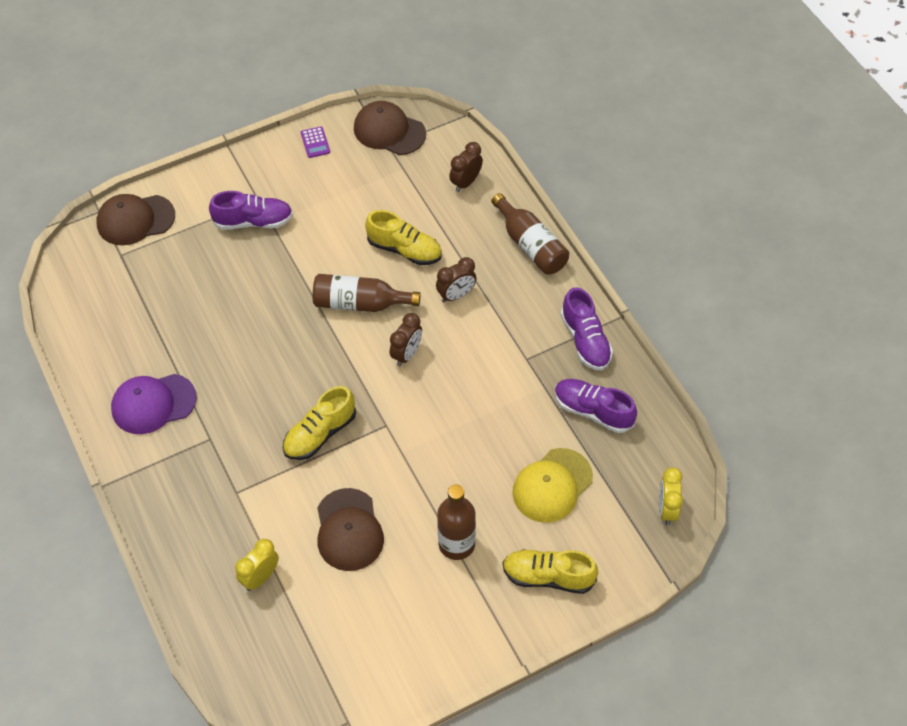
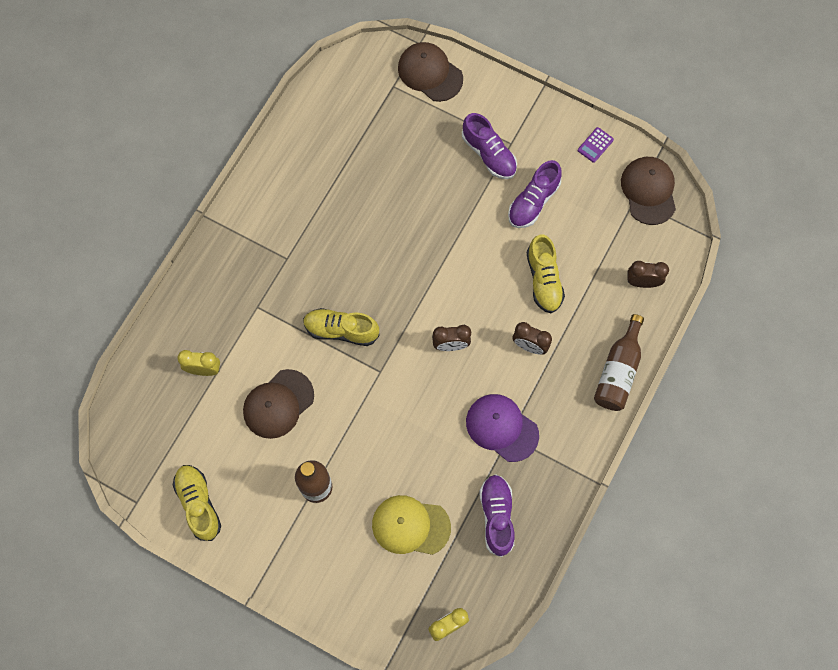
camera: 55 degrees right, 15 degrees up
purple cap [111,374,197,434] -> purple cap moved to [466,394,539,462]
brown bottle [313,274,420,312] -> none
yellow shoe [503,549,598,594] -> yellow shoe moved to [173,465,221,541]
purple shoe [561,287,613,370] -> purple shoe moved to [508,160,562,228]

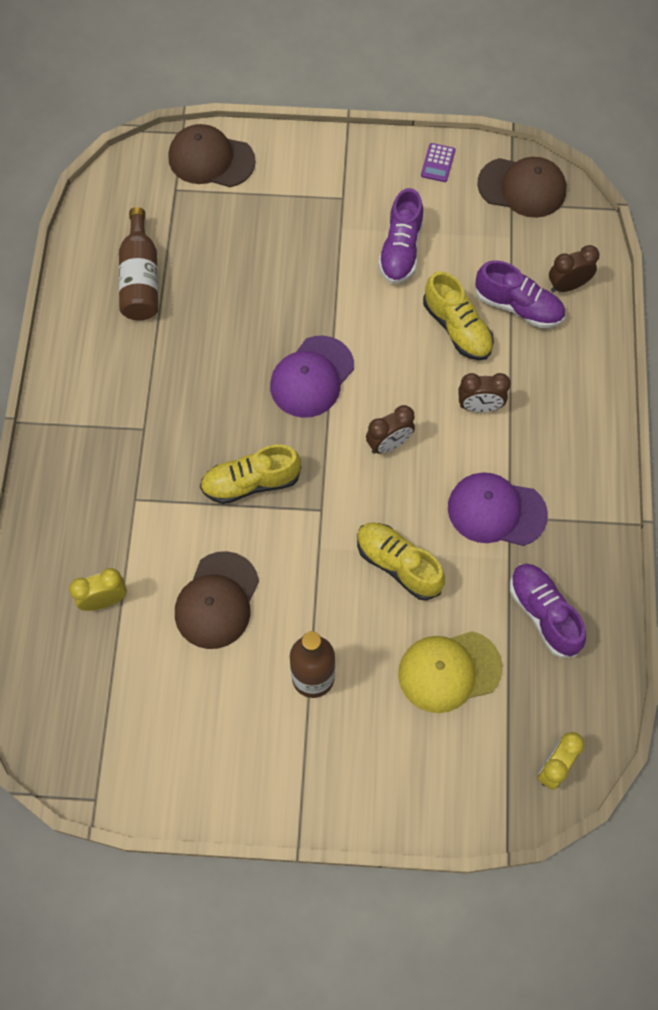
camera: 25 degrees left, 5 degrees down
yellow shoe [173,465,221,541] -> yellow shoe moved to [357,523,445,600]
purple shoe [462,113,517,179] -> purple shoe moved to [475,260,565,328]
brown bottle [594,314,644,411] -> brown bottle moved to [119,207,158,321]
brown cap [621,157,676,225] -> brown cap turned 135 degrees clockwise [477,157,566,218]
none -> purple cap [270,336,354,418]

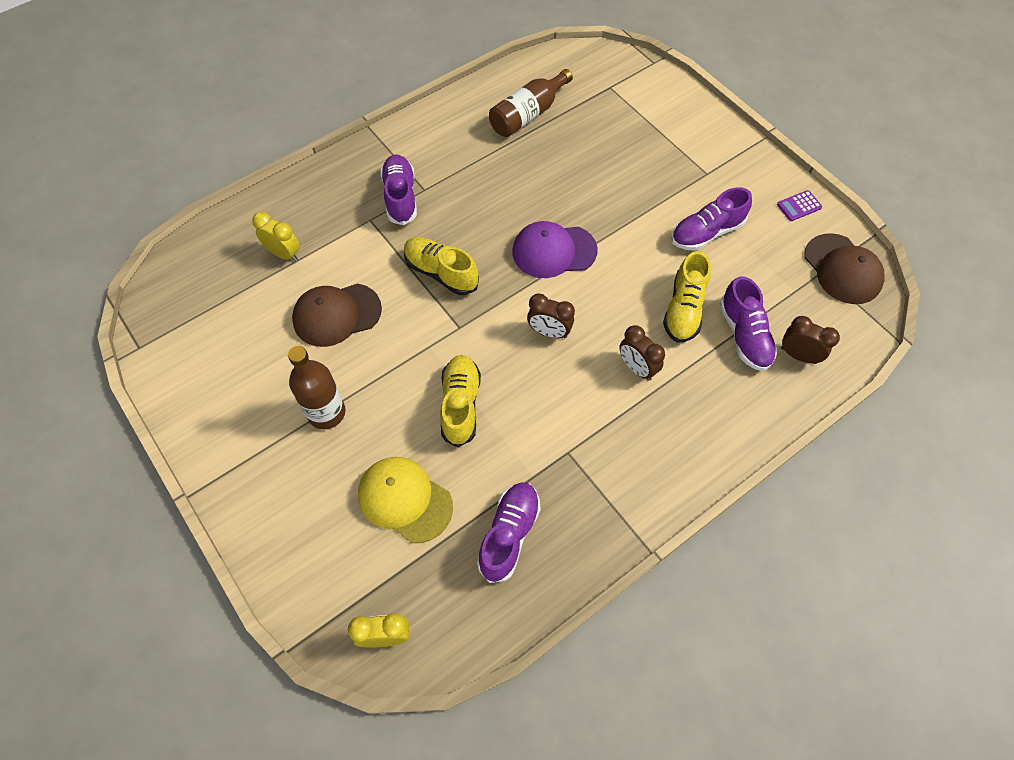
camera: 50 degrees right, 5 degrees down
brown cap [169,124,256,187] -> none
purple cap [448,472,548,546] -> none
none -> purple shoe [380,155,417,225]

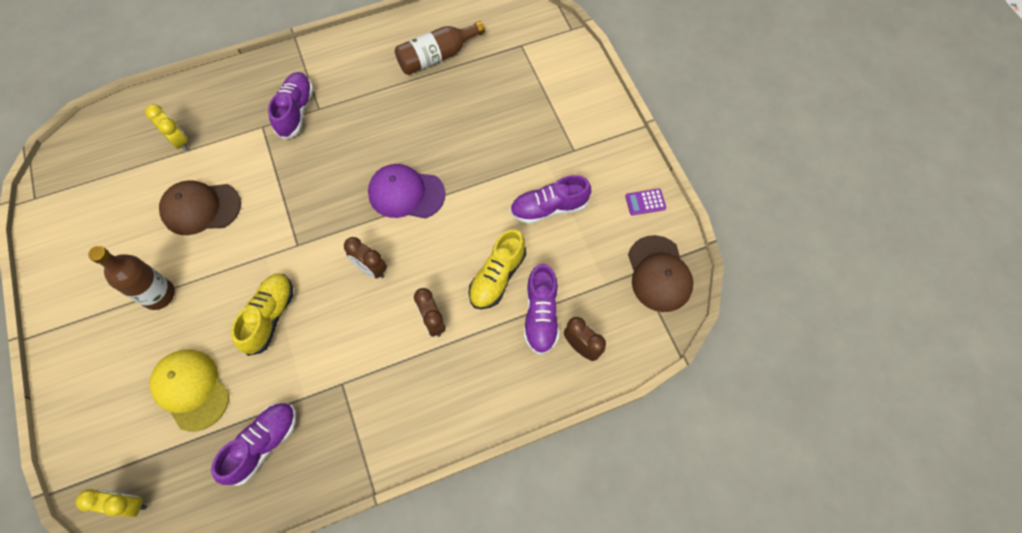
camera: 15 degrees right, 5 degrees up
yellow shoe [404,237,479,295] -> none

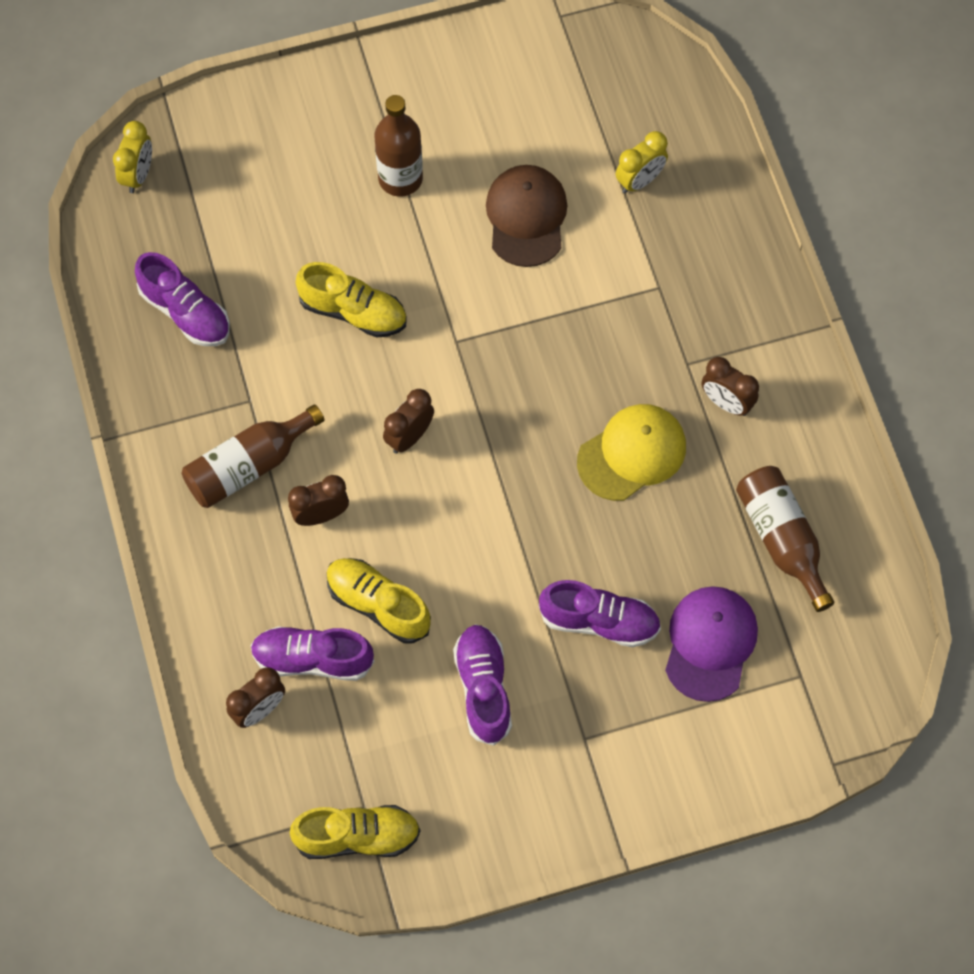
camera: 95 degrees right, 0 degrees up
yellow cap [150,349,229,432] -> yellow cap moved to [577,404,686,501]
purple shoe [268,72,314,140] -> purple shoe moved to [539,580,661,647]
purple cap [368,164,445,219] -> purple cap moved to [665,586,758,702]
purple calculator [625,188,666,215] -> none
brown cap [628,235,693,312] -> yellow shoe [290,805,421,859]
none -> brown bottle [182,404,324,508]
none -> brown clock [702,357,759,416]

